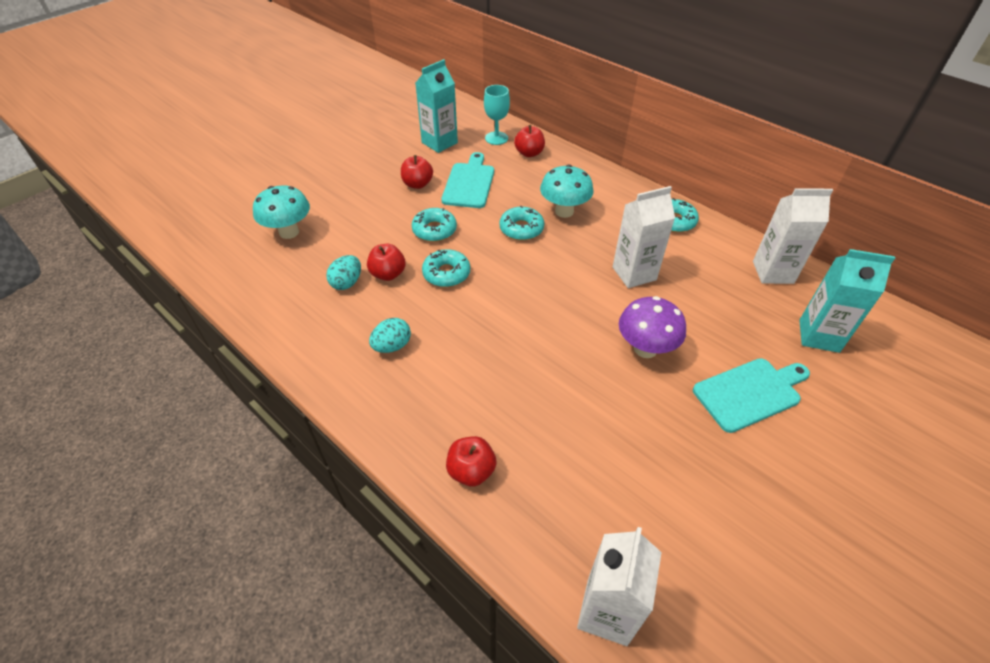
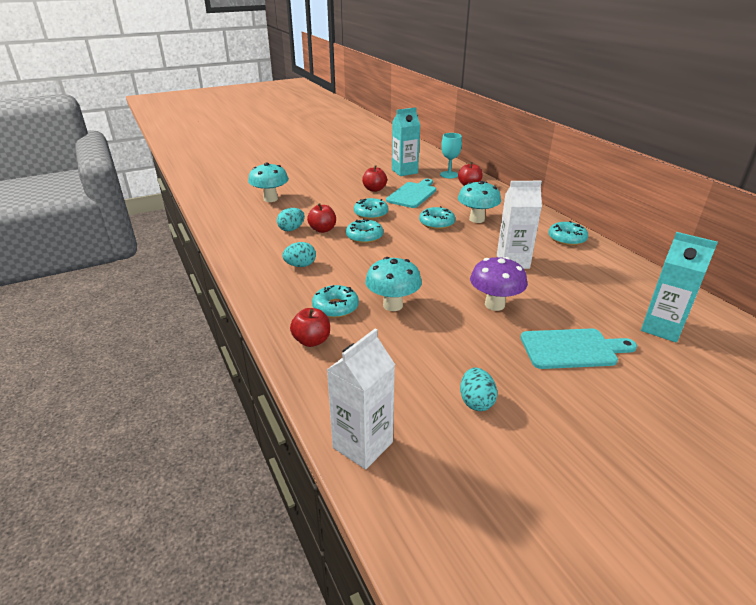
camera: 20 degrees right, 15 degrees down
white carton [753,188,833,284] -> none
none -> turquoise donut [312,285,359,318]
none -> turquoise mushroom [365,257,422,311]
none -> turquoise egg [460,368,497,411]

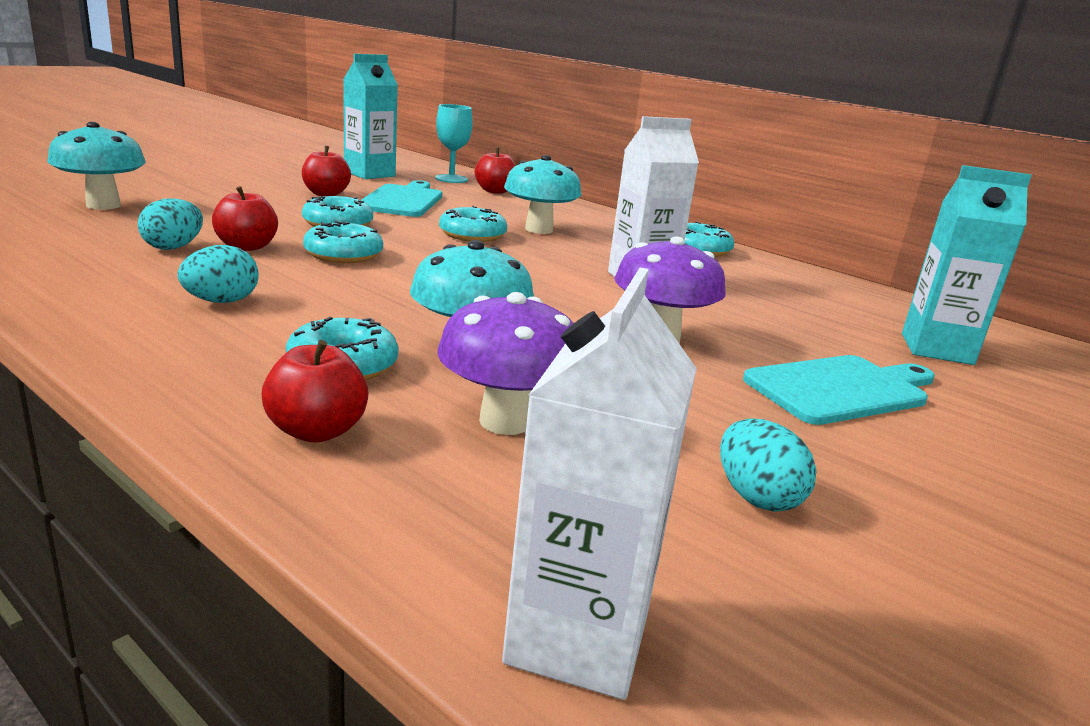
camera: 25 degrees left, 10 degrees down
none -> purple mushroom [437,292,574,435]

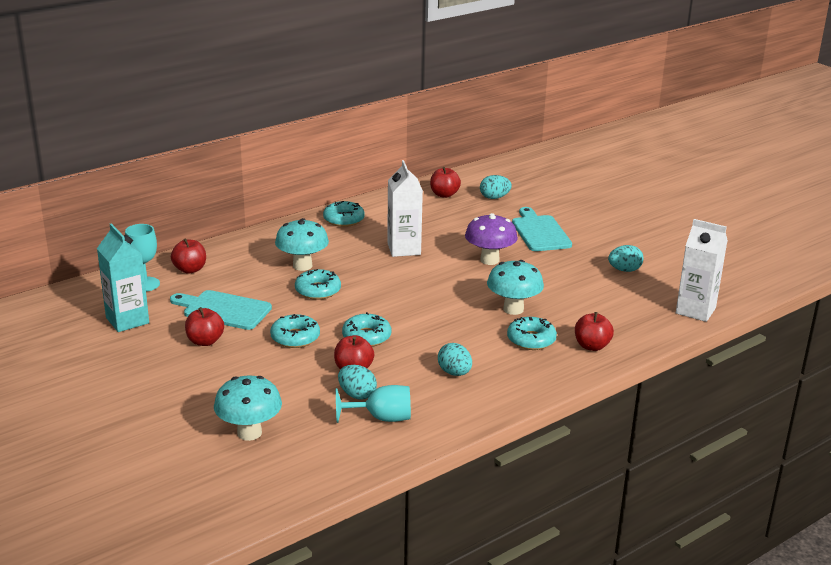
camera: 75 degrees left, 5 degrees up
purple mushroom [437,292,574,435] -> none
turquoise carton [902,165,1032,365] -> turquoise egg [480,175,512,199]
none -> turquoise goblet [336,385,411,423]
none -> red apple [430,167,461,198]

